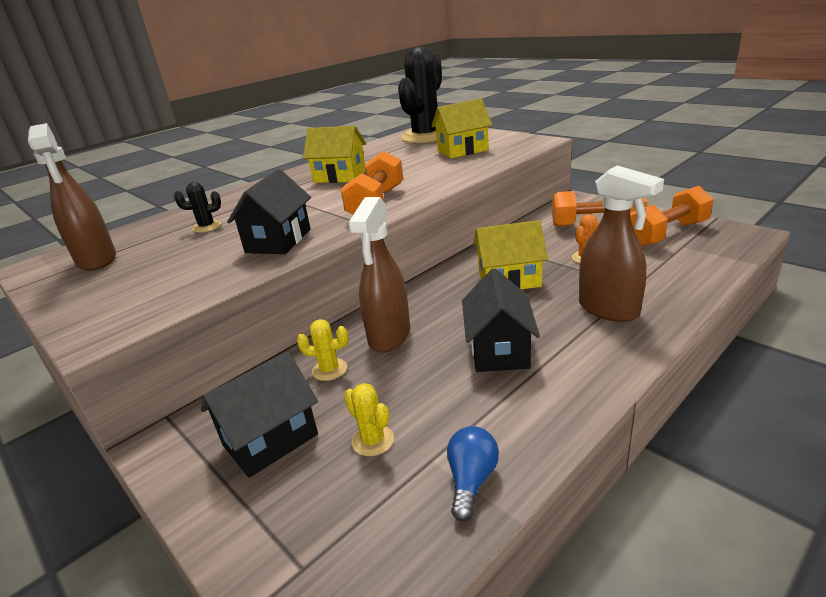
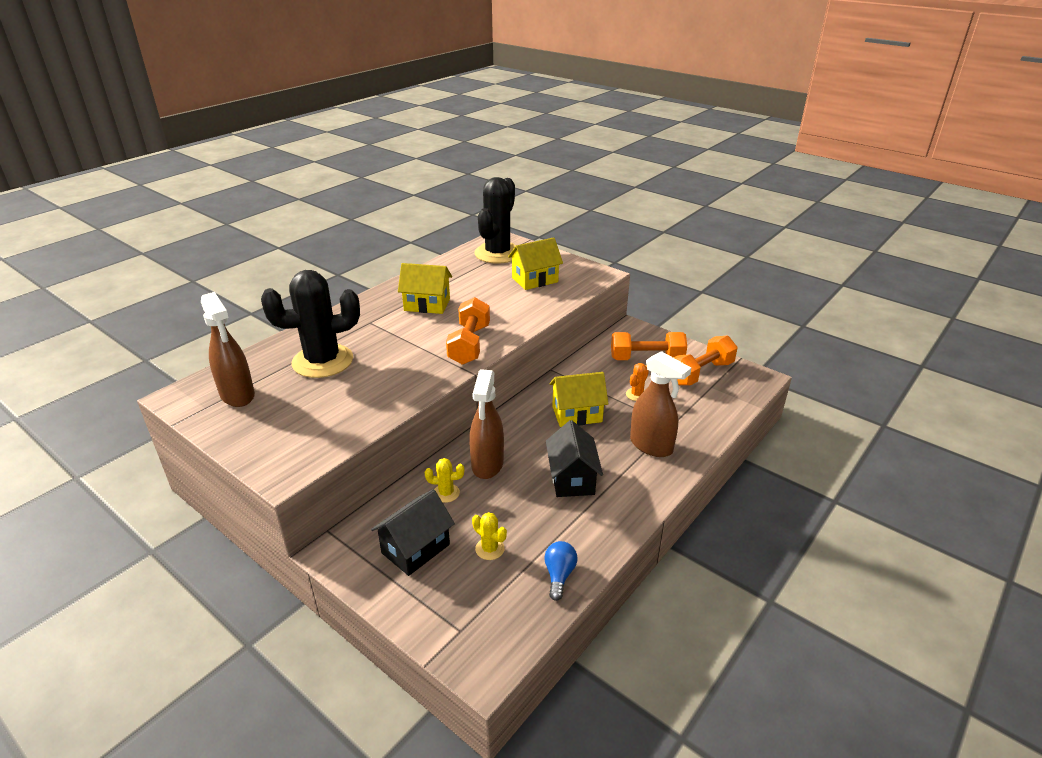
camera: 10 degrees left, 5 degrees up
black cactus [174,182,221,233] -> black cactus [261,270,360,378], size x2.49
black house [227,169,311,254] -> none

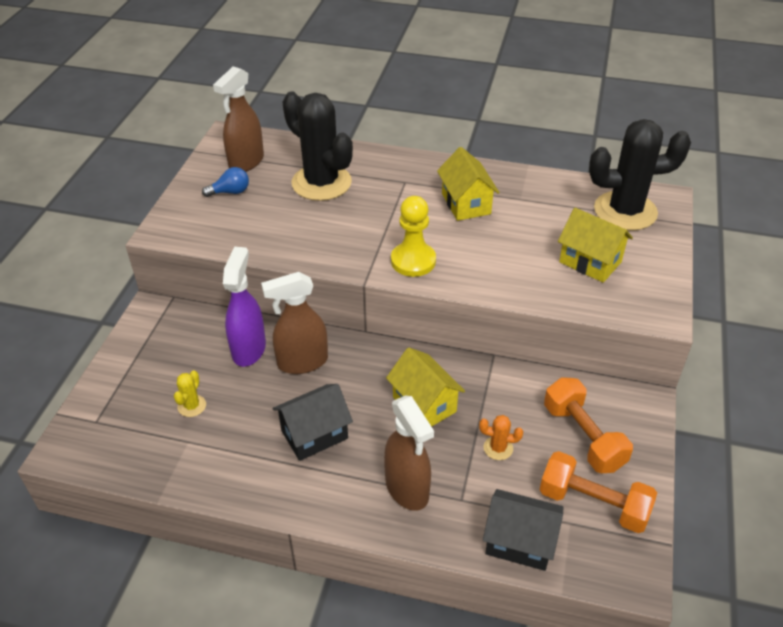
camera: 65 degrees right, 10 degrees up
black house [371,489,455,576] -> black house moved to [483,489,563,571]
yellow cactus [425,458,464,503] -> purple spray bottle [223,247,266,367]
orange dumbbell [446,297,490,365] -> yellow pawn [391,196,436,277]
blue light bulb [544,541,578,601] -> blue light bulb moved to [202,167,249,197]
brown spray bottle [630,351,691,457] -> brown spray bottle turned 45 degrees counterclockwise [384,395,434,511]

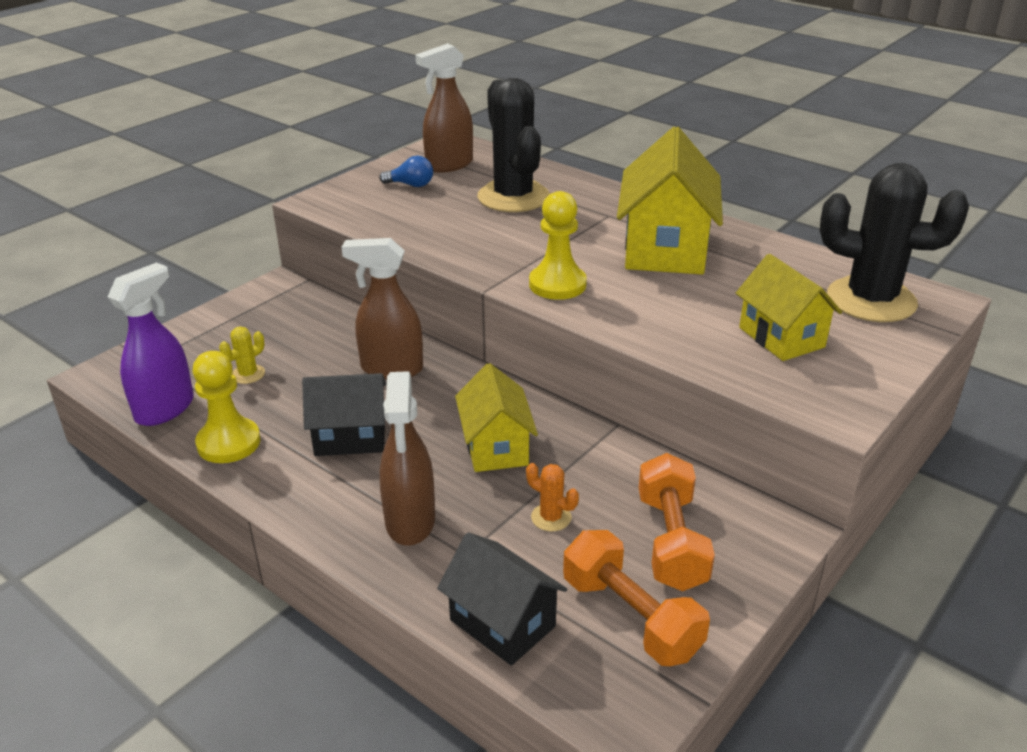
camera: 25 degrees right, 10 degrees down
purple spray bottle [223,247,266,367] -> purple spray bottle moved to [108,263,194,426]
yellow house [437,147,500,221] -> yellow house [617,126,723,274], size x1.62
none -> yellow pawn [193,351,261,463]

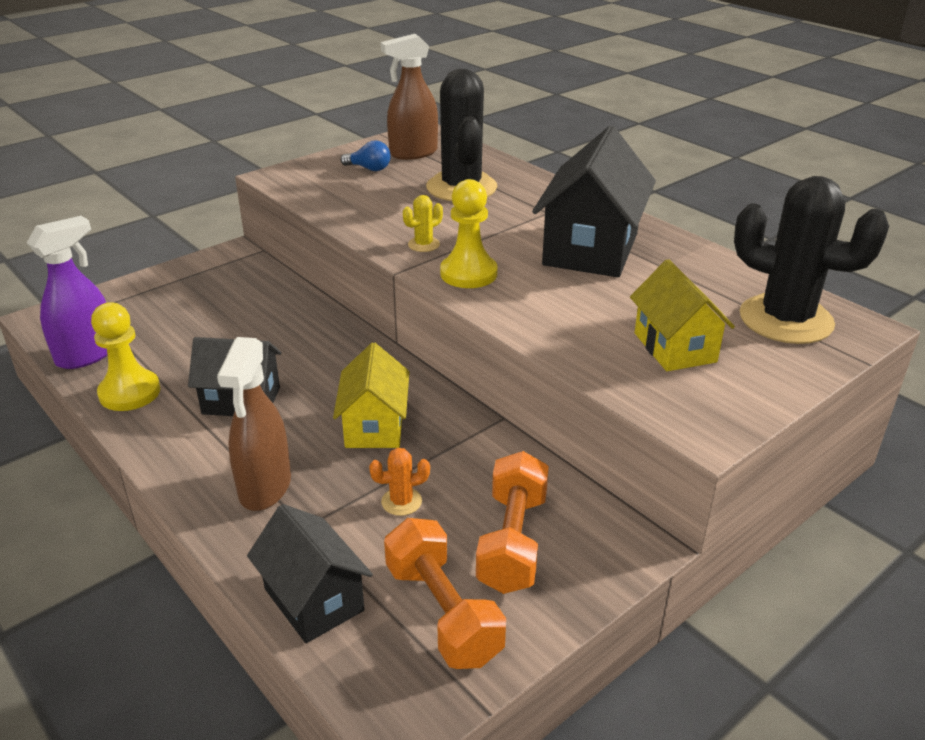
camera: 10 degrees right, 0 degrees up
yellow cactus [219,327,265,384] -> yellow cactus moved to [403,195,443,252]
brown spray bottle [341,238,423,379] -> none
orange cactus [526,463,579,531] -> orange cactus turned 60 degrees counterclockwise [369,448,430,516]
yellow house [617,126,723,274] -> black house [532,126,656,277]

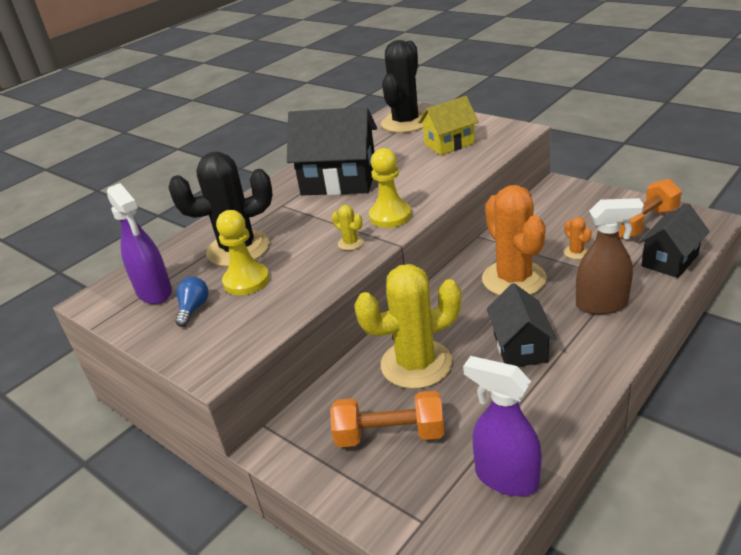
camera: 95 degrees left, 0 degrees up
yellow pawn [91,302,161,411] -> yellow pawn moved to [216,210,269,295]
yellow house [333,343,409,448] -> orange cactus [482,185,547,296]
brown spray bottle [381,34,438,160] -> purple spray bottle [107,183,172,304]
orange dumbbell [476,451,549,594] -> orange dumbbell moved to [330,391,445,447]
none -> yellow cactus [354,264,462,389]

